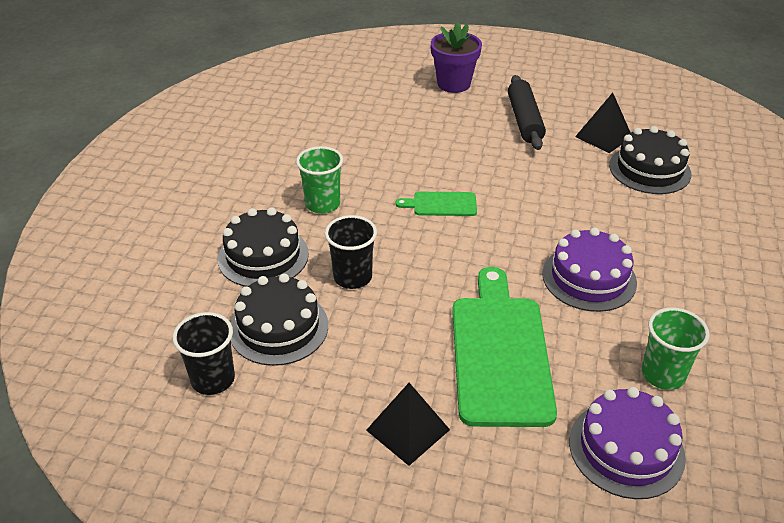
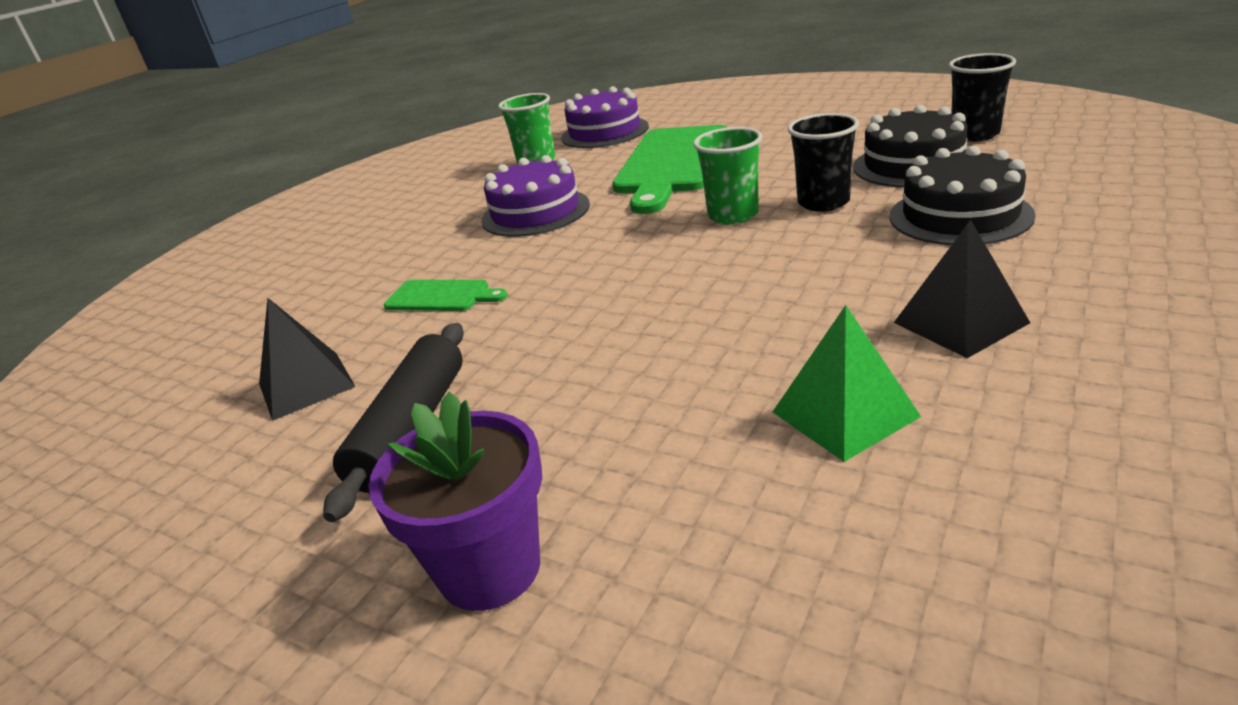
camera: 160 degrees left, 10 degrees down
green cup [296,146,343,214] -> green cup moved to [693,127,762,224]
black pyramid [366,383,450,466] -> black pyramid moved to [894,220,1030,358]
green cutting board [395,192,477,216] -> green cutting board moved to [384,280,508,311]
black cake [609,126,691,194] -> none
none -> green pyramid [773,305,921,462]

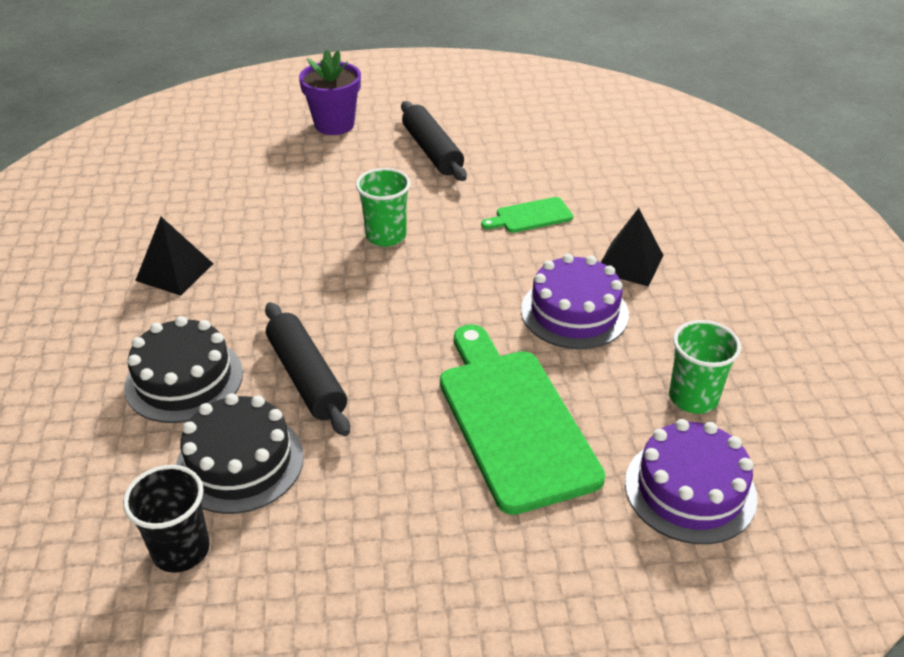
camera: 140 degrees right, 10 degrees up
black pyramid [259,298,355,421] -> black pyramid moved to [601,208,664,287]
green cup [693,127,762,224] -> green cup moved to [356,168,411,246]
green pyramid [773,305,921,462] -> none
black cup [788,113,859,212] -> black rolling pin [265,302,350,436]

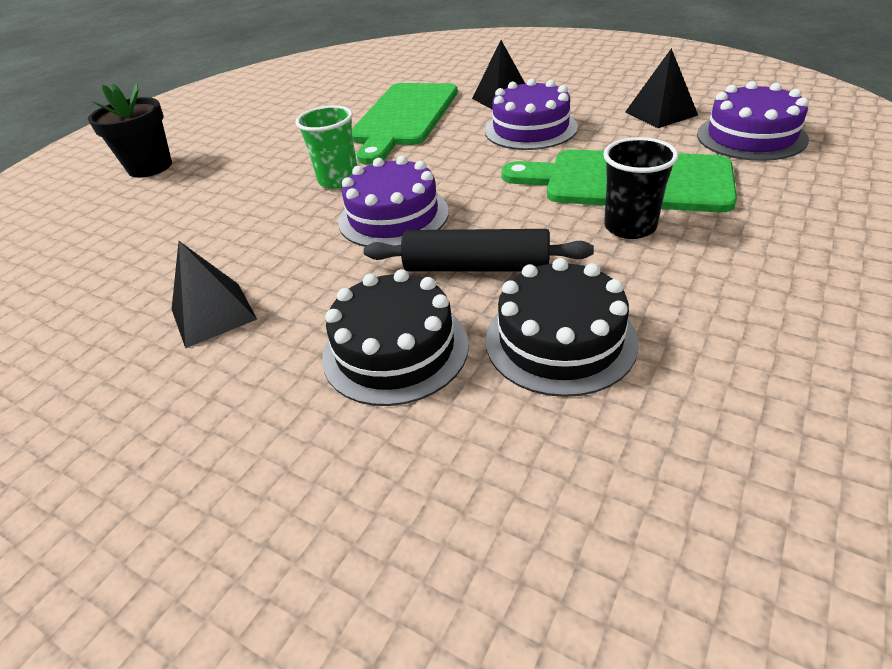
camera: 50 degrees left, 0 degrees up
black cup [123,465,210,573] -> black cup moved to [603,137,678,239]
purple flower pot [299,49,361,135] -> black flower pot [88,84,172,178]
black rolling pin [401,101,467,181] -> none
green cutting board [481,197,573,233] -> green cutting board [352,83,458,164], size x2.14
green cup [669,320,741,414] -> black pyramid [625,48,698,128]
none -> purple cake [338,156,449,247]

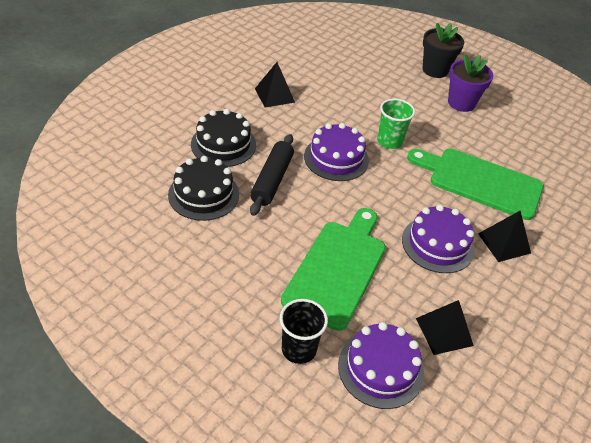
camera: 90 degrees right, 5 degrees up
black cup [603,137,678,239] -> black cup moved to [280,299,328,364]
none -> purple flower pot [448,54,493,112]

